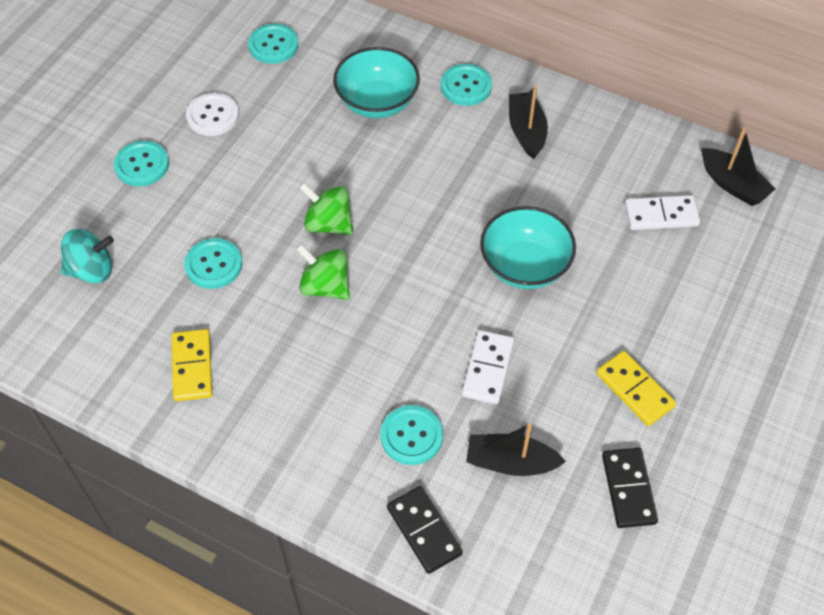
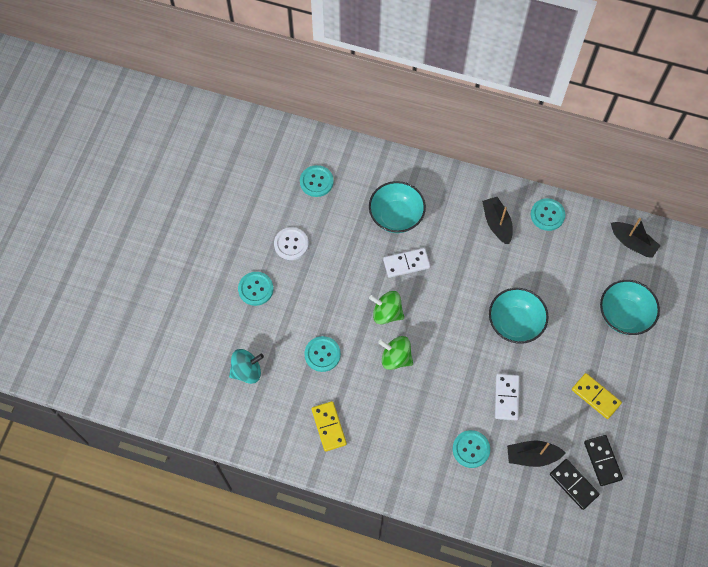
camera: 10 degrees left, 10 degrees up
black domino [387,486,463,574] -> black domino moved to [550,459,600,510]
turquoise button [441,64,492,106] -> turquoise button moved to [531,198,565,231]
white domino [625,195,700,230] -> white domino moved to [383,248,431,278]
none -> turquoise bowl [600,280,660,335]

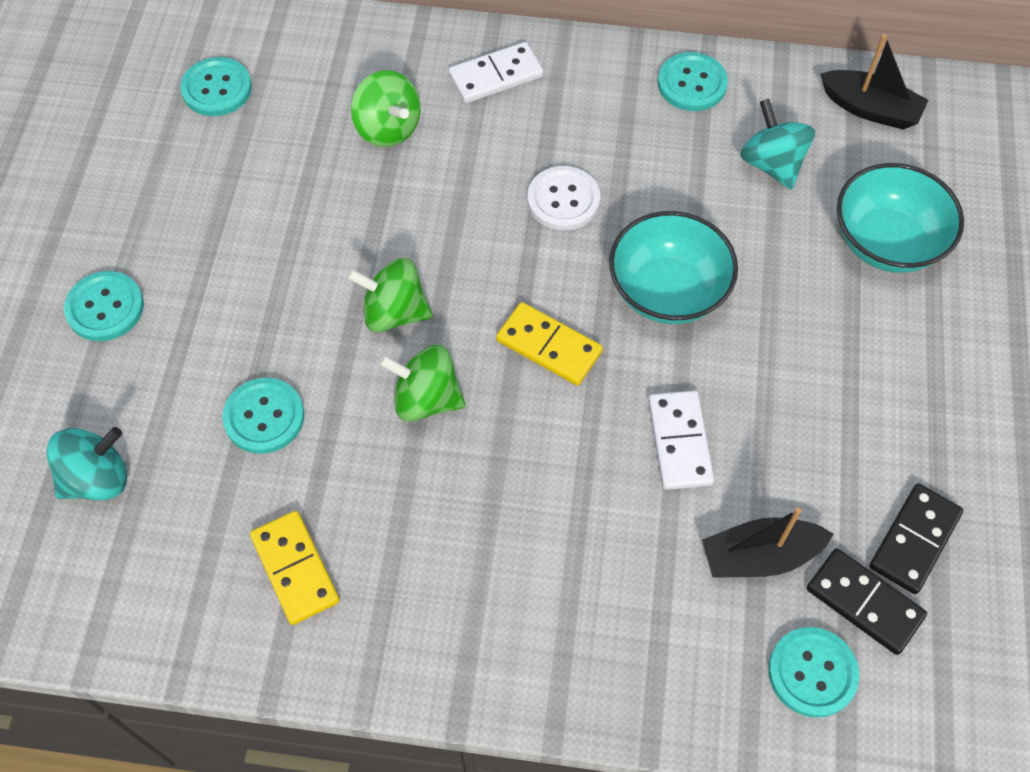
camera: 10 degrees left, 5 degrees down
white button [274,227,309,260] -> white button moved to [527,166,600,231]
turquoise bowl [369,181,426,233] -> green spinning top [351,70,421,147]
white domino [383,248,431,278] -> white domino moved to [449,42,543,103]
turquoise button [453,430,490,468] -> turquoise button moved to [768,627,859,718]
black boat [482,197,513,244] -> none
yellow domino [572,373,622,419] -> yellow domino moved to [496,302,603,386]
black domino [584,435,623,486] -> black domino turned 60 degrees clockwise [870,483,963,594]
none -> turquoise spinning top [740,99,815,189]

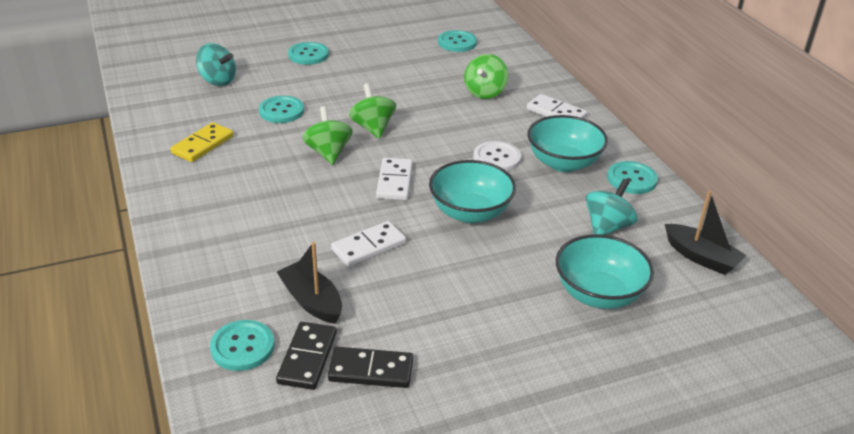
camera: 60 degrees right, 25 degrees down
yellow domino [496,302,603,386] -> white domino [376,158,413,200]
black boat [820,34,929,130] -> black boat turned 45 degrees counterclockwise [665,191,747,275]
none -> turquoise bowl [528,115,608,172]

